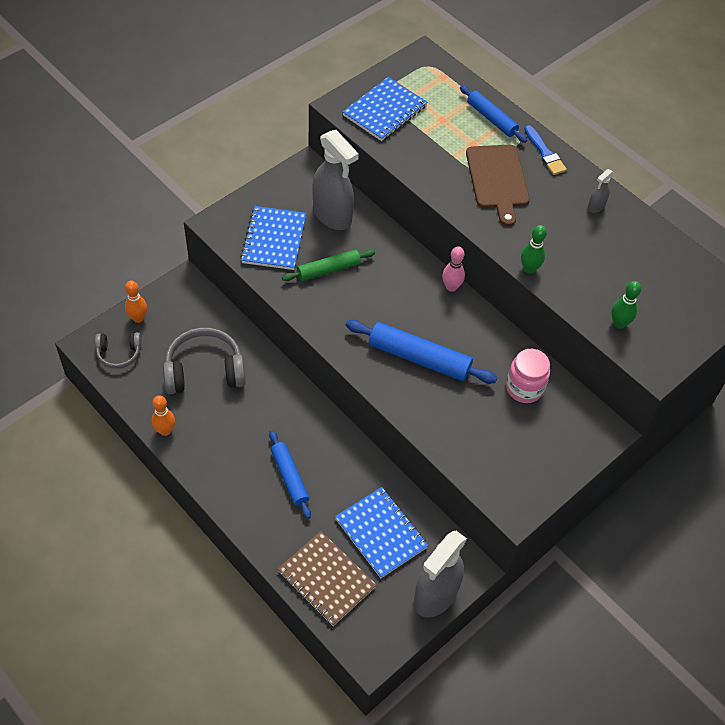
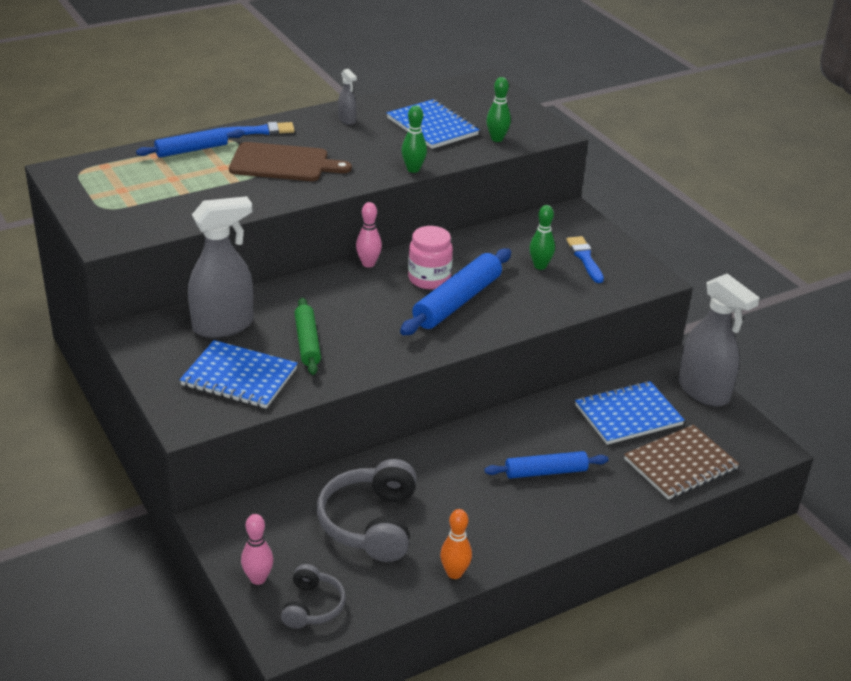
camera: 75 degrees left, 20 degrees down
orange bowling pin [125,280,147,323] -> pink bowling pin [241,514,273,585]
blue notebook [342,77,427,141] -> blue notebook moved to [387,99,479,149]
pink jar [506,349,550,403] -> pink jar moved to [408,226,453,289]
none -> green bowling pin [529,205,555,270]
none -> blue brush [566,236,604,283]

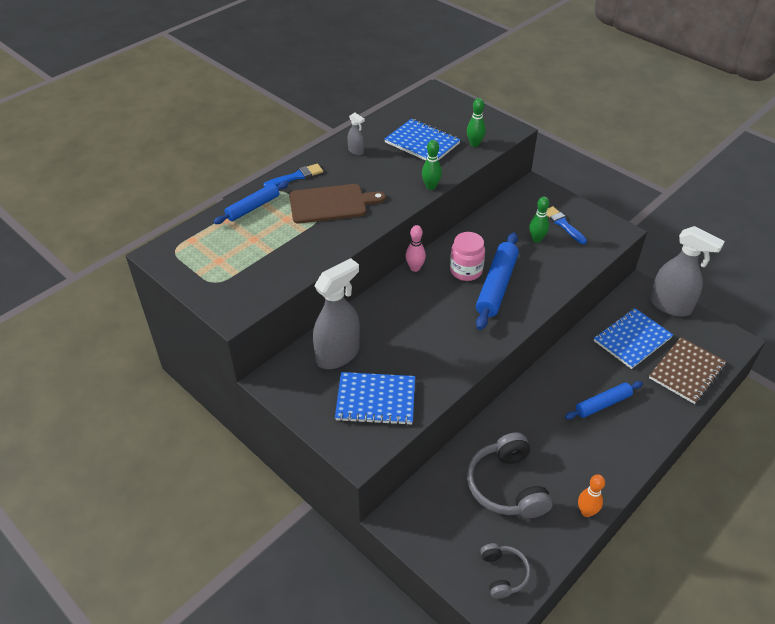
camera: 15 degrees left, 10 degrees up
pink bowling pin [241,514,273,585] -> none
green rolling pin [294,298,321,375] -> none

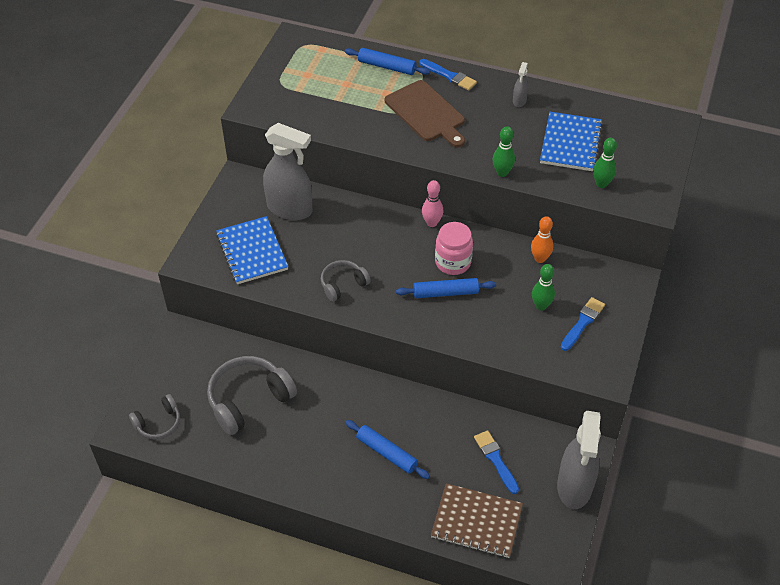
camera: 65 degrees right, 5 degrees up
blue rolling pin [476,232,519,330] -> blue rolling pin [396,278,496,298], size x0.64
orange bowling pin [578,474,605,517] -> orange bowling pin moved to [531,216,554,263]
blue notebook [594,308,673,369] -> blue brush [474,430,519,494]
none -> grey headphones [321,260,371,302]

